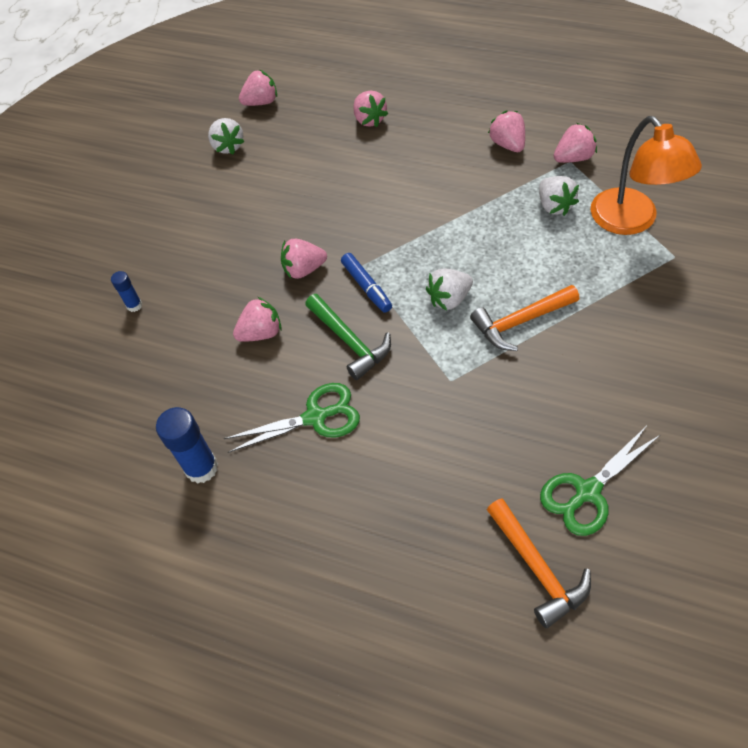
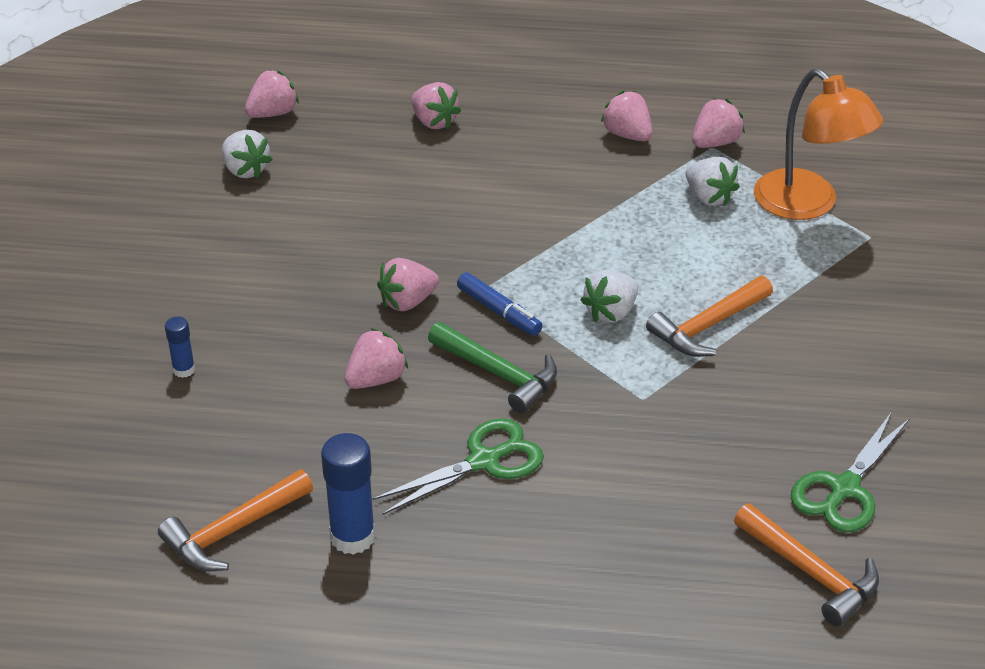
camera: 20 degrees left, 15 degrees down
none -> orange hammer [158,469,313,571]

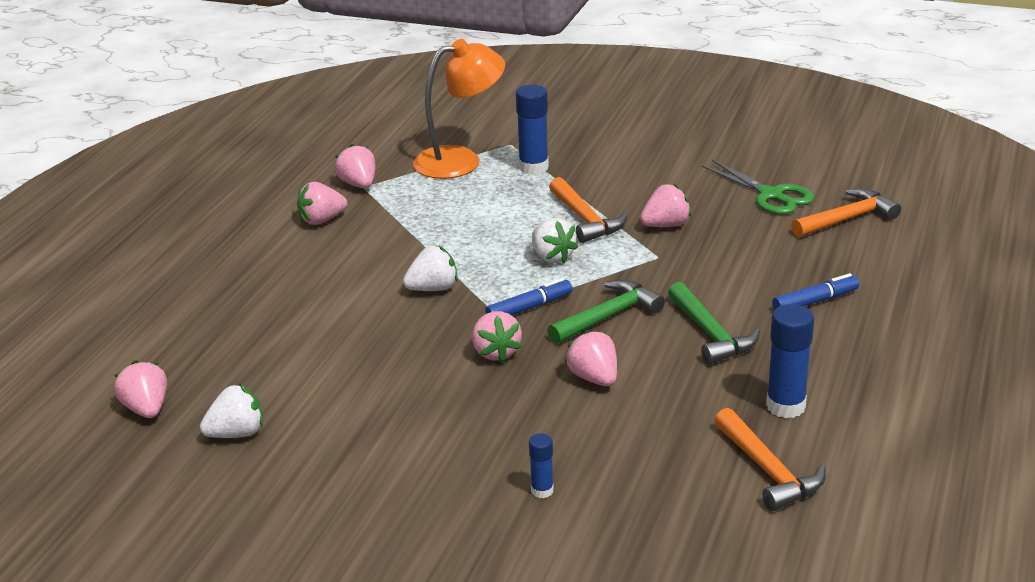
camera: 75 degrees left, 10 degrees down
green scissors [372,418,544,515] -> green hammer [668,282,760,365]
pink strawberry [411,82,461,129] -> pink strawberry moved to [640,184,691,227]
white strawberry [686,157,740,206] -> white strawberry moved to [403,245,458,291]
none -> blue glue stick [516,85,549,175]
none -> blue marker [772,273,859,310]

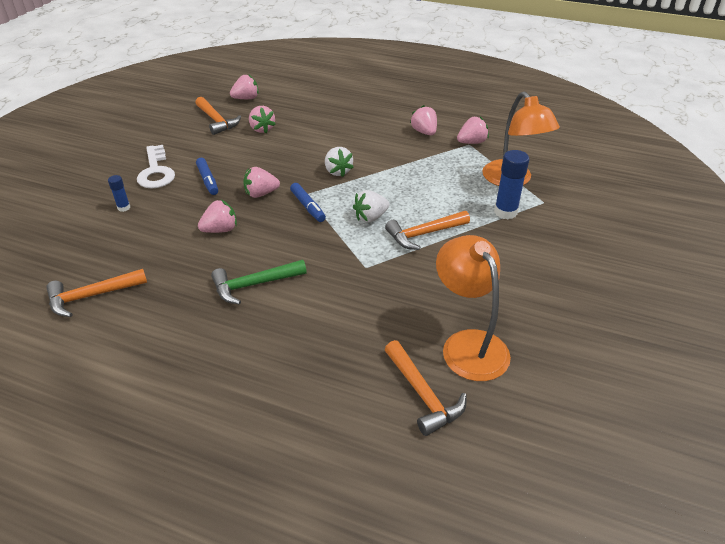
camera: 90 degrees right, 10 degrees up
white strawberry [200,384,263,438] -> orange hammer [195,97,241,135]
green hammer [547,280,665,344] -> none
pink strawberry [640,184,691,227] -> pink strawberry moved to [249,106,276,133]
green scissors [702,160,814,214] -> orange lamp [436,235,511,381]
blue glue stick [766,304,814,418] -> none
blue marker [772,273,859,310] -> blue marker moved to [196,158,218,195]
none -> white key [137,145,175,188]

